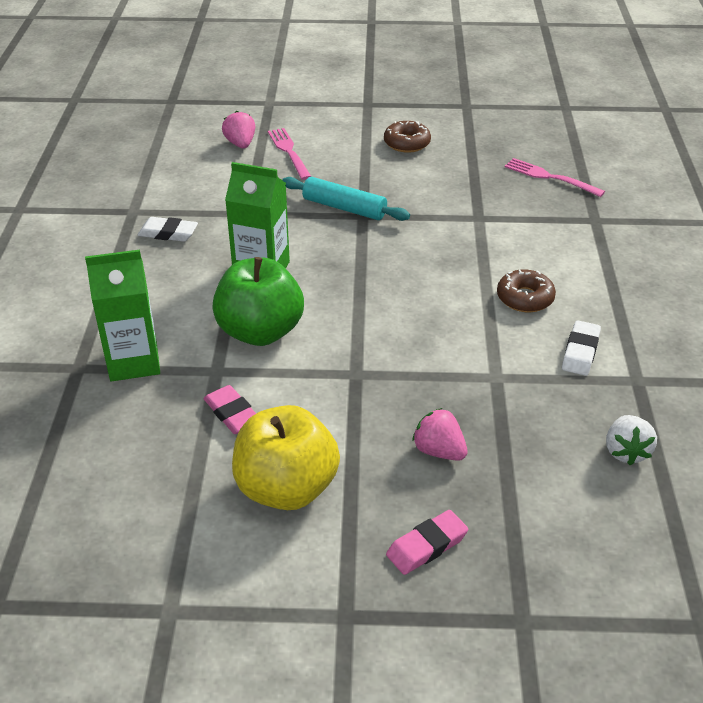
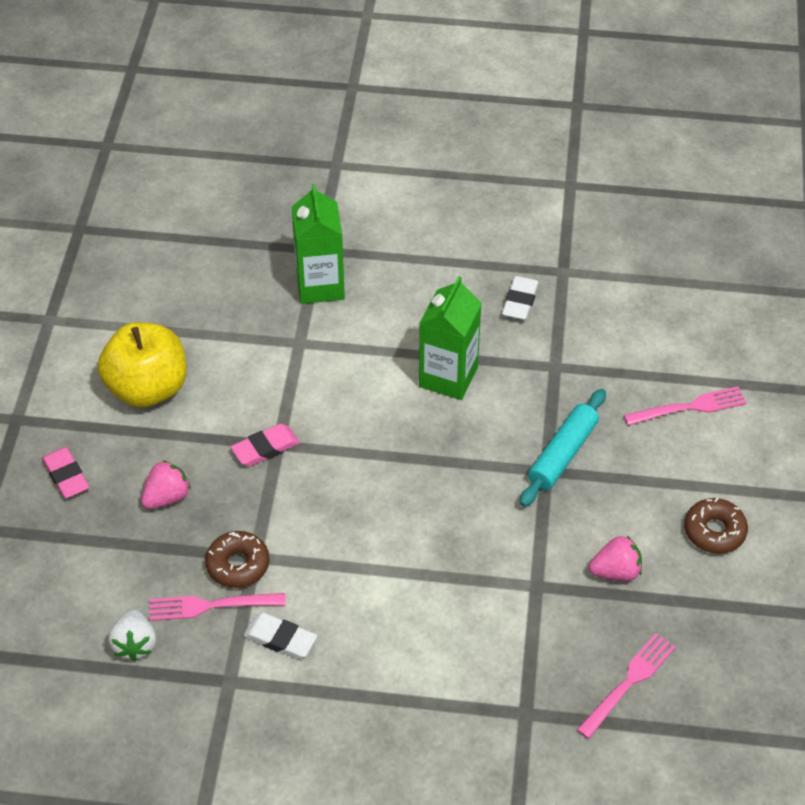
camera: 95 degrees right, 10 degrees up
pink eraser [204,385,256,434] -> pink eraser moved to [231,424,300,466]
green apple [212,257,304,346] -> none
pink strawberry [222,111,255,148] -> pink strawberry moved to [589,536,642,581]
brown donut [497,269,556,312] -> brown donut moved to [205,531,269,588]
white strawberry [606,415,657,465] -> white strawberry turned 105 degrees counterclockwise [108,609,156,661]
none -> pink fork [149,593,286,621]

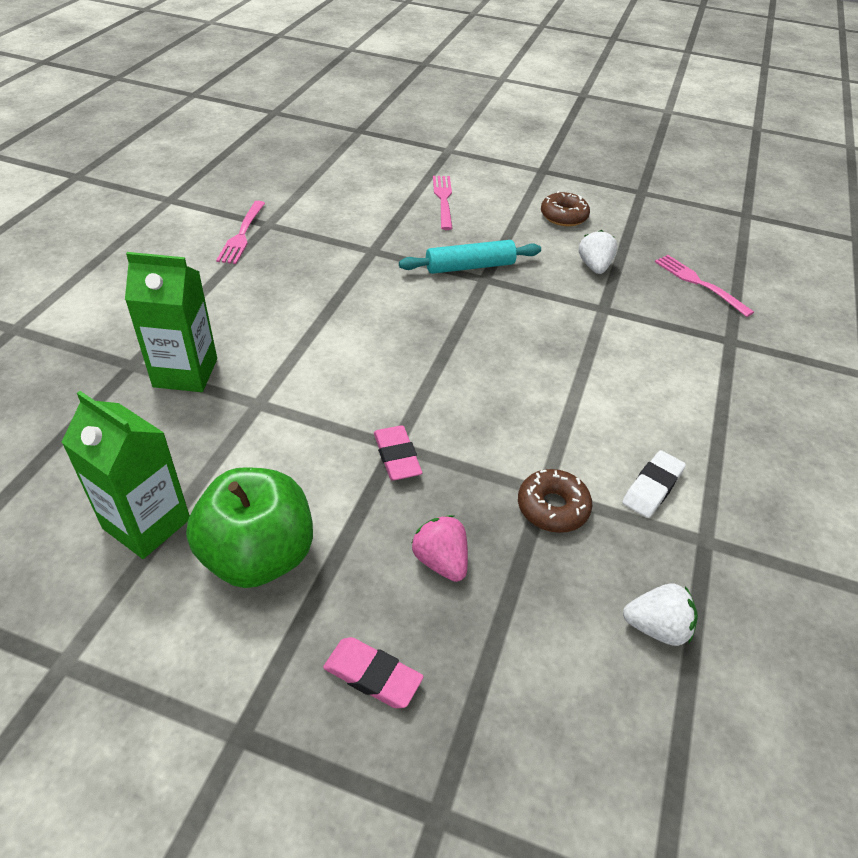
camera: 80 degrees left, 5 degrees down
pink eraser [42,447,89,498] -> pink eraser turned 45 degrees clockwise [323,637,424,708]
yellow apple [98,322,187,408] -> green apple [186,467,313,588]
pink fork [149,593,286,621] -> pink fork moved to [216,201,265,264]
green carton [419,276,482,400] -> green carton moved to [61,391,190,559]
white eraser [502,276,539,320] -> none
turquoise rolling pin [520,389,606,507] -> turquoise rolling pin turned 60 degrees counterclockwise [399,240,541,274]
pink strawberry [589,536,642,581] -> white strawberry [579,230,617,274]

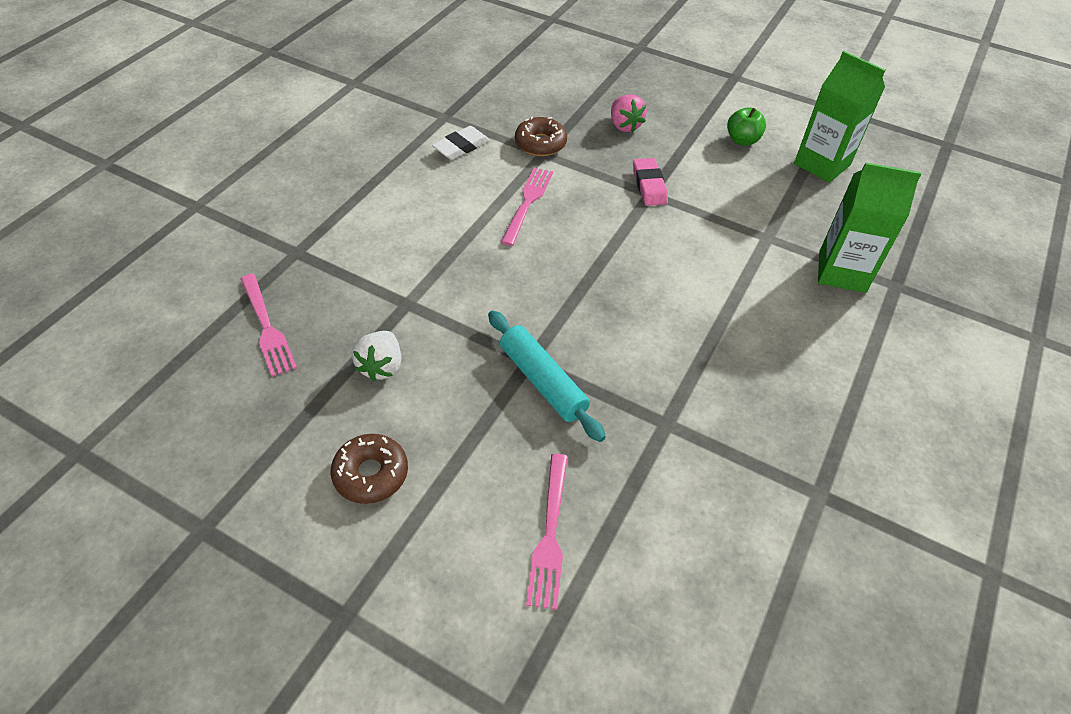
camera: 170 degrees left, 5 degrees up
green apple [186,467,313,588] -> green apple [727,107,766,146], size x0.49
pink fork [216,201,265,264] -> pink fork moved to [501,168,553,246]
pink eraser [323,637,424,708] -> none
turquoise rolling pin [399,240,541,274] -> turquoise rolling pin turned 60 degrees clockwise [488,310,606,442]
white strawberry [623,584,698,646] -> none

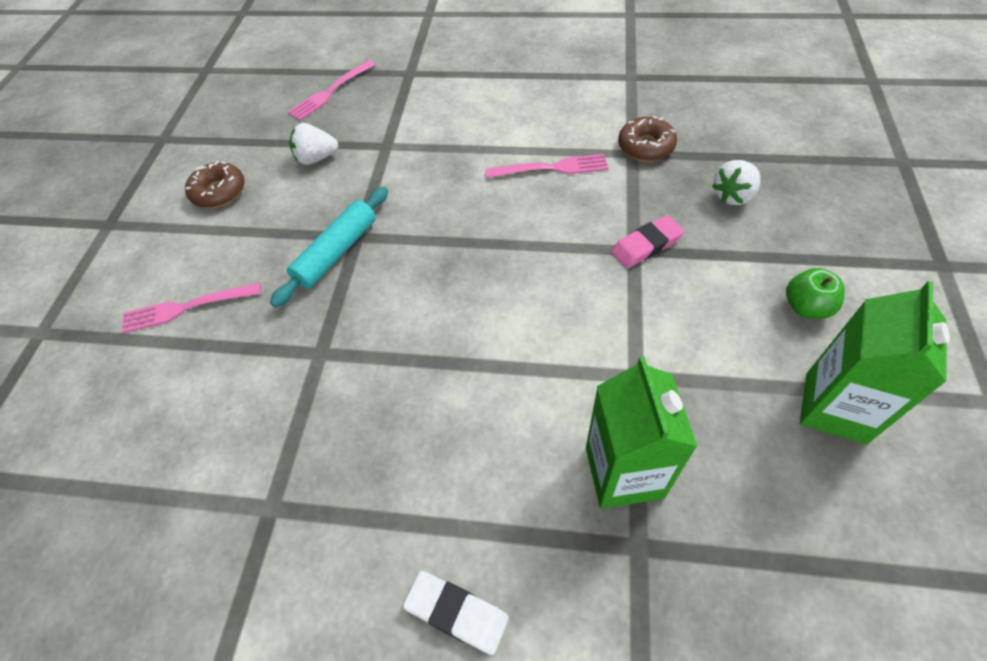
camera: 75 degrees right, 5 degrees up
white eraser [432,126,489,160] -> white eraser moved to [403,571,509,655]
pink strawberry [611,94,647,132] -> white strawberry [712,160,760,205]

